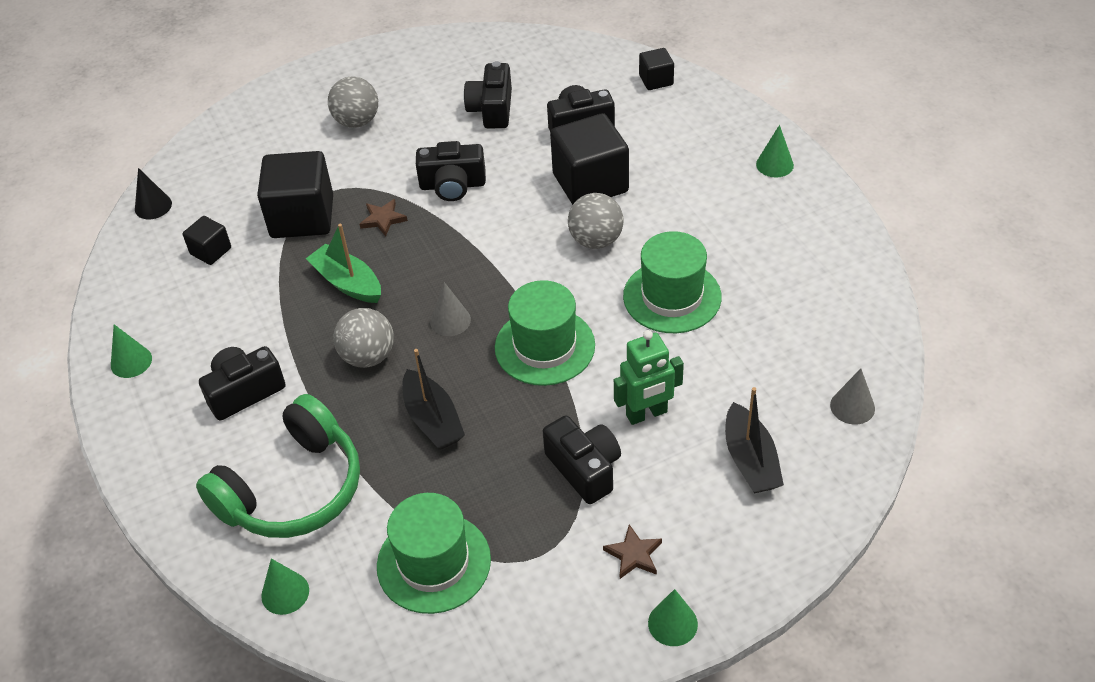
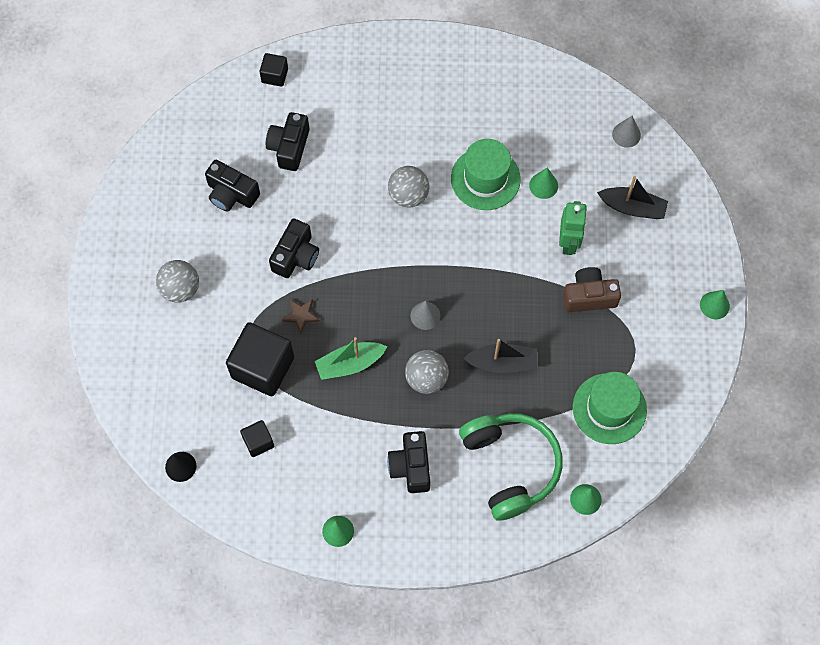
camera: 65 degrees left, 20 degrees up
green hat [495,280,595,386] -> none
black camera [543,415,621,504] -> brown camera [563,267,621,312]
black cube [550,113,629,205] -> none
brown star [603,524,662,579] -> none
green cone [756,125,794,178] -> green cone moved to [529,167,558,199]

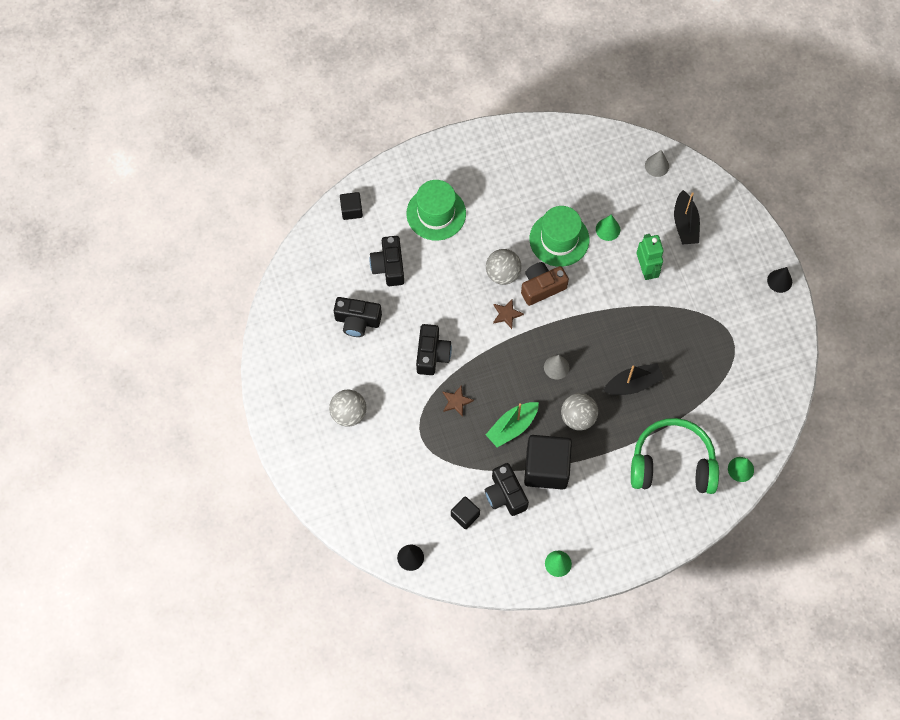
camera: 20 degrees left, 0 degrees up
black cube [226,322,294,396] -> black cube moved to [524,435,572,490]
black camera [387,431,430,493] -> black camera moved to [485,463,529,516]
green headphones [459,413,563,521] -> green headphones turned 45 degrees counterclockwise [631,418,719,494]
brown camera [563,267,621,312] -> brown camera moved to [521,262,569,306]
green hat [573,372,647,444] -> green hat moved to [407,180,466,241]
black boat [597,176,668,219] -> black boat turned 90 degrees clockwise [674,190,700,244]
green cone [700,290,730,319] -> black cone [767,267,792,293]
none -> brown star [493,299,524,329]

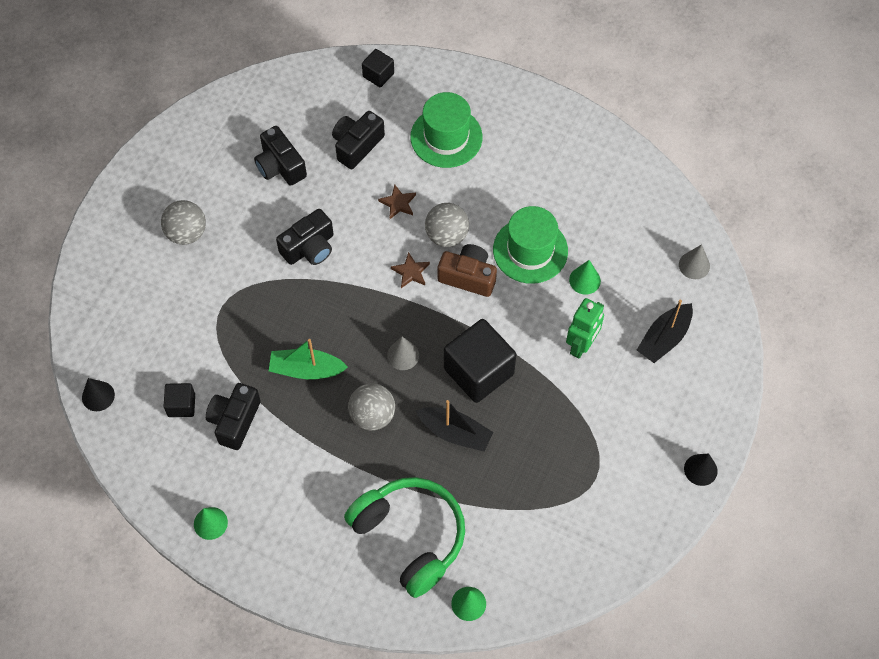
camera: 45 degrees right, 5 degrees down
brown star [443,386,474,417] -> brown star moved to [378,185,416,219]
black cube [524,435,572,490] -> black cube moved to [444,319,516,403]

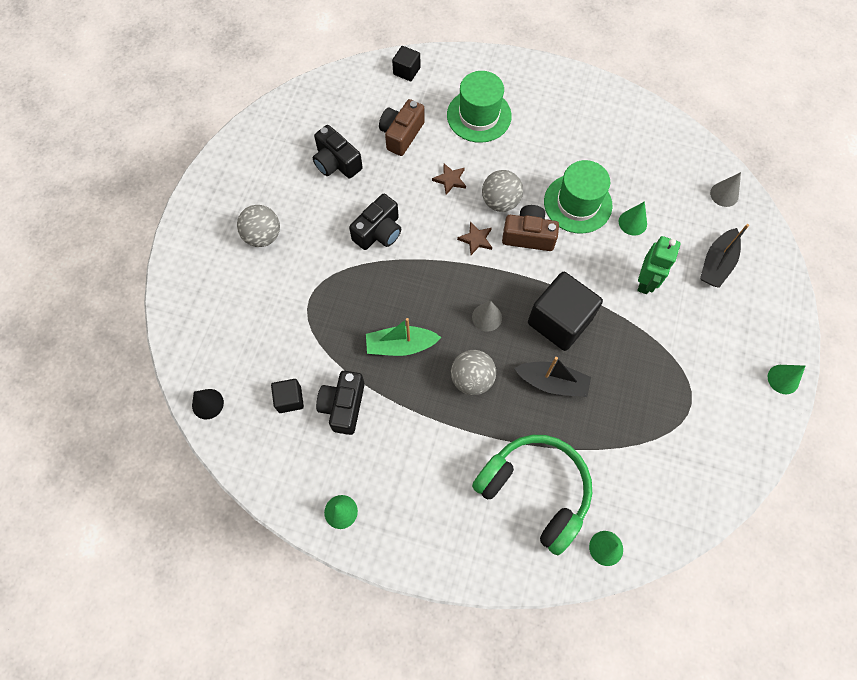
camera: 10 degrees left, 5 degrees up
black camera [332,111,385,169] -> brown camera [379,99,425,156]
black cone [684,453,718,486] -> green cone [768,365,805,394]

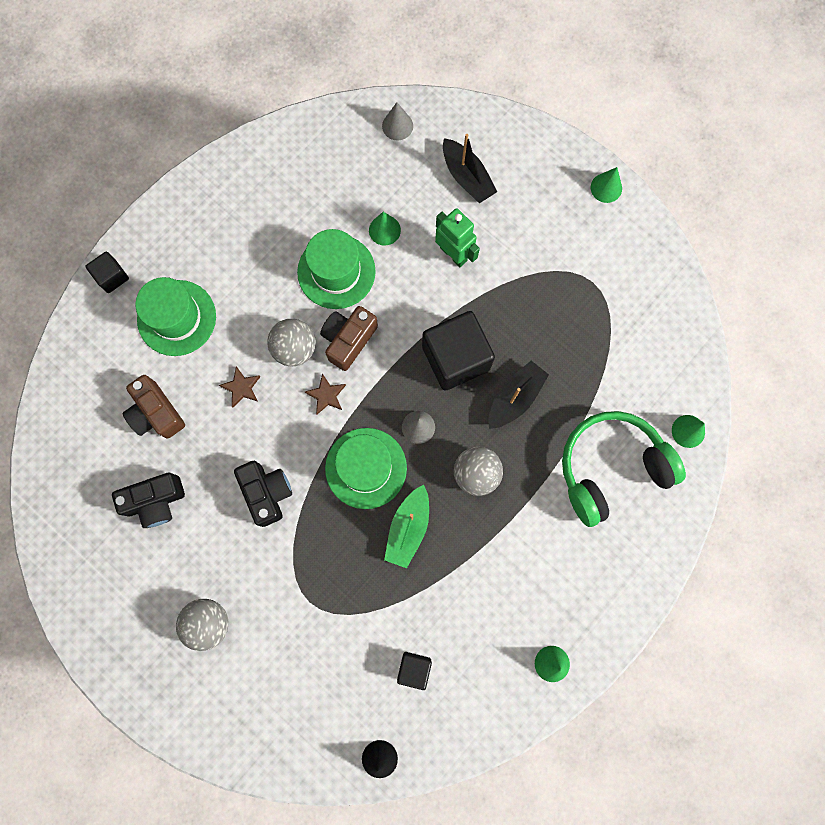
camera: 65 degrees left, 10 degrees up
black camera [316,371,365,435] -> none
black cube [392,46,420,81] -> black cube moved to [85,251,129,293]
none -> green hat [325,428,407,509]

